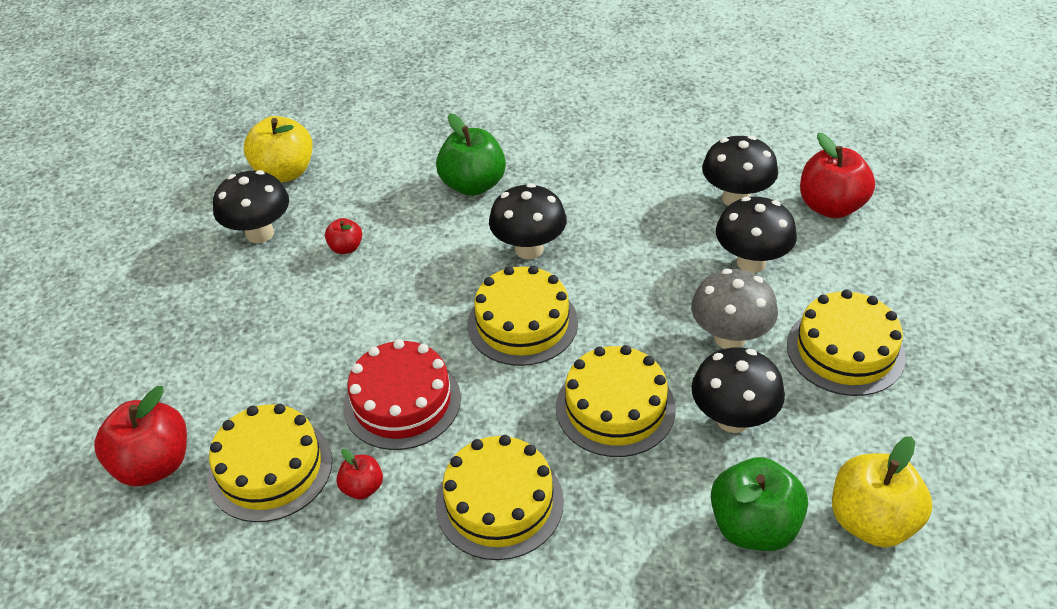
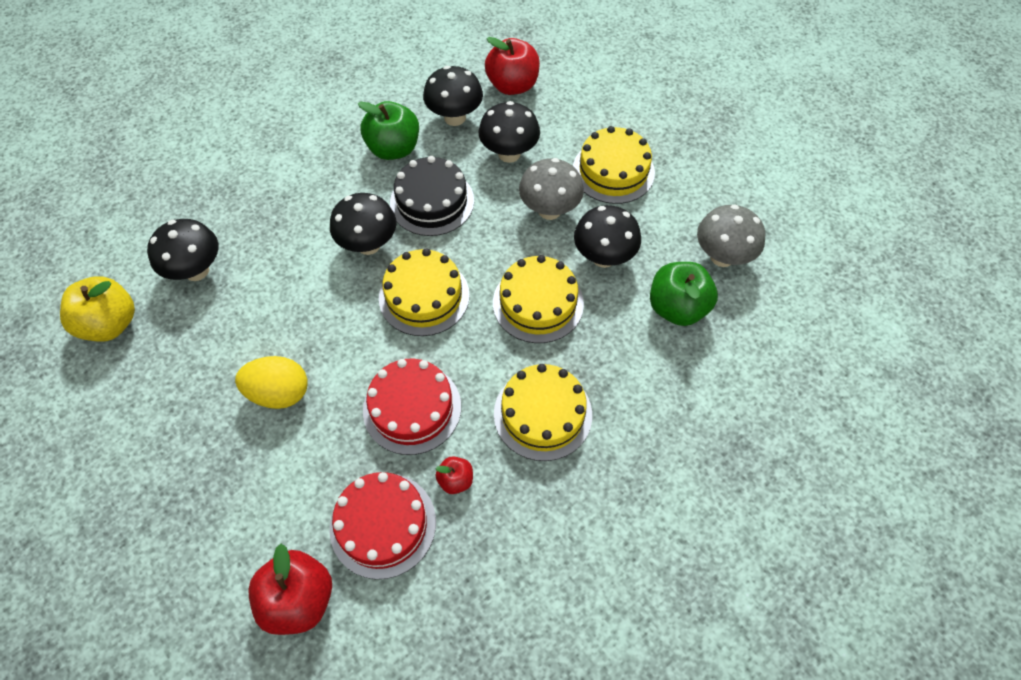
camera: 50 degrees left, 15 degrees up
yellow cake [208,404,332,522] -> red cake [330,472,436,579]
black mushroom [213,170,289,243] -> black mushroom moved to [147,219,218,281]
red apple [325,218,362,254] -> none
green apple [436,113,506,196] -> green apple moved to [358,101,419,160]
yellow apple [832,436,932,548] -> grey mushroom [697,204,765,267]
none -> yellow egg [235,356,308,409]
none -> black cake [390,156,474,236]

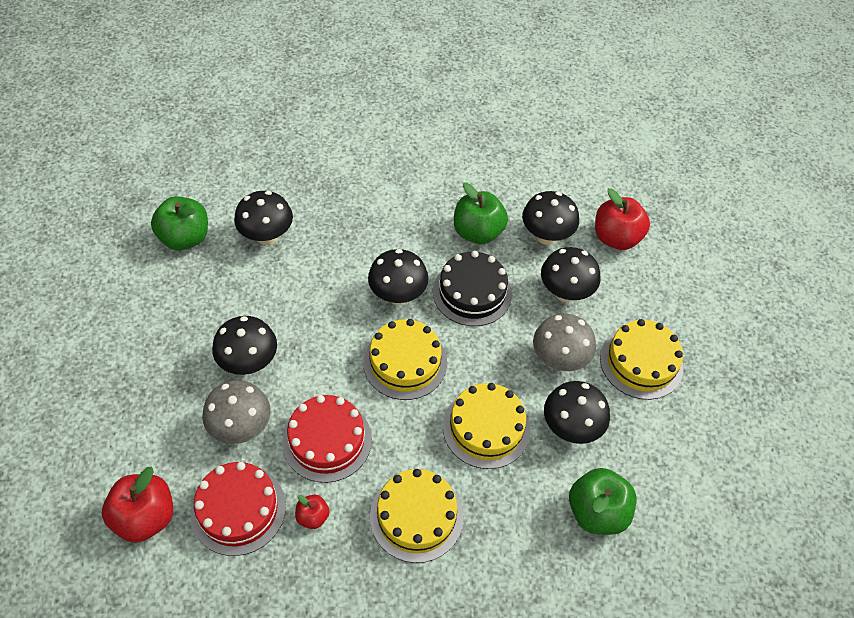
camera: 35 degrees right, 5 degrees down
yellow apple [60,276,135,342] -> green apple [151,196,208,250]
yellow egg [235,356,308,409] -> black mushroom [212,316,277,375]
grey mushroom [697,204,765,267] -> grey mushroom moved to [202,380,271,444]

